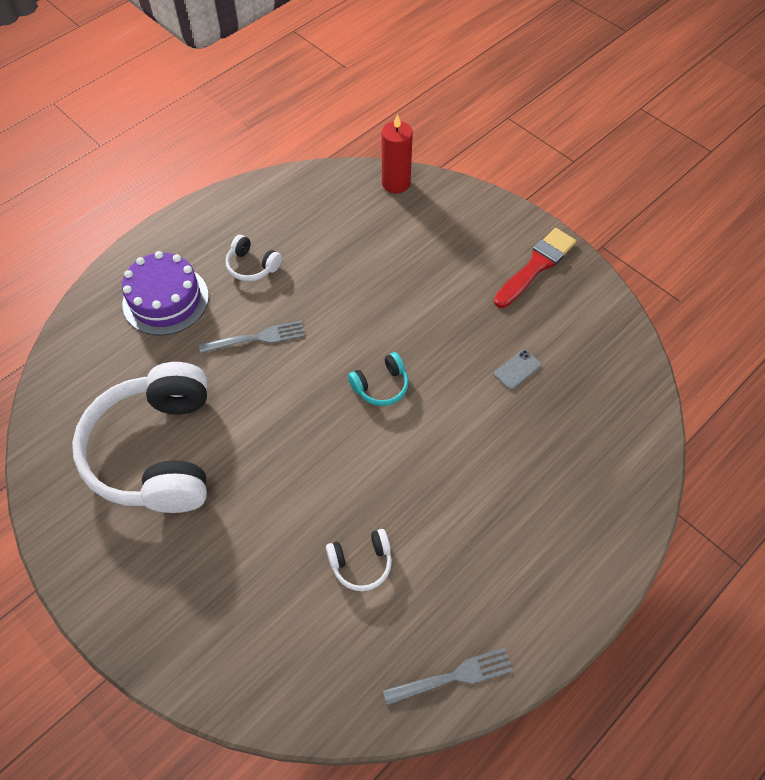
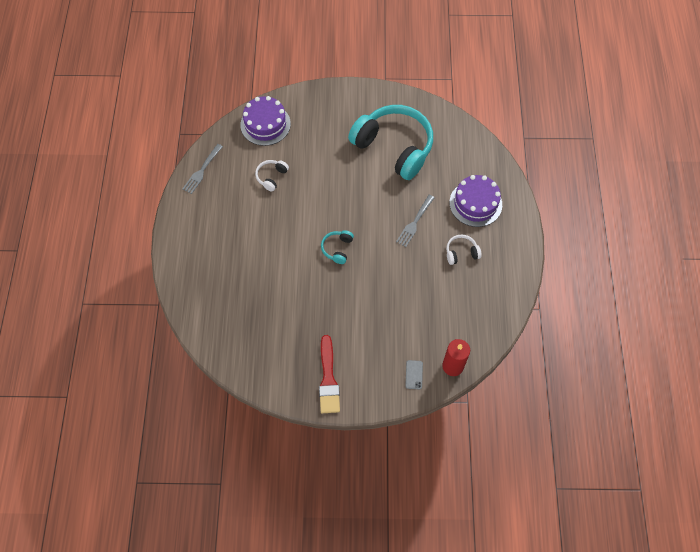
camera: 135 degrees right, 5 degrees up
white headphones [72,362,207,513] -> turquoise headphones [348,105,433,180]
grey phone [494,349,541,390] -> grey phone moved to [405,360,423,390]
none -> purple cake [240,96,291,146]

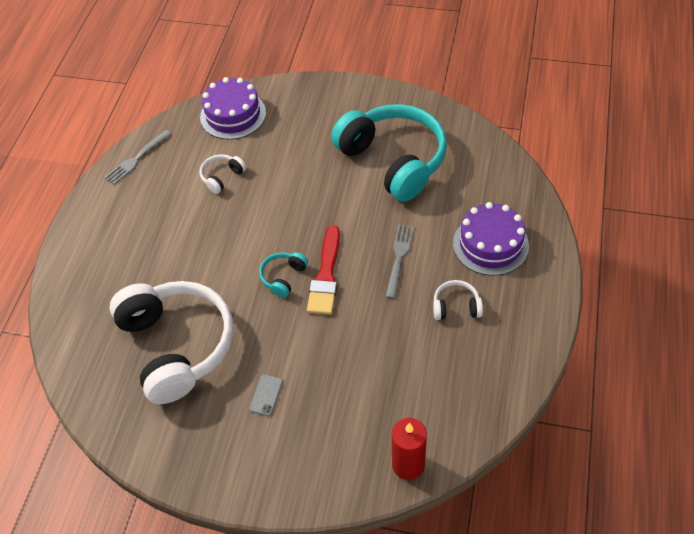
camera: 15 degrees right, 10 degrees down
red brush [319,335,340,413] -> red brush moved to [307,225,340,315]
grey fork [396,195,435,247] -> grey fork turned 150 degrees clockwise [385,224,414,299]
grey phone [405,360,423,390] -> grey phone moved to [249,374,283,416]
none -> white headphones [109,281,233,404]

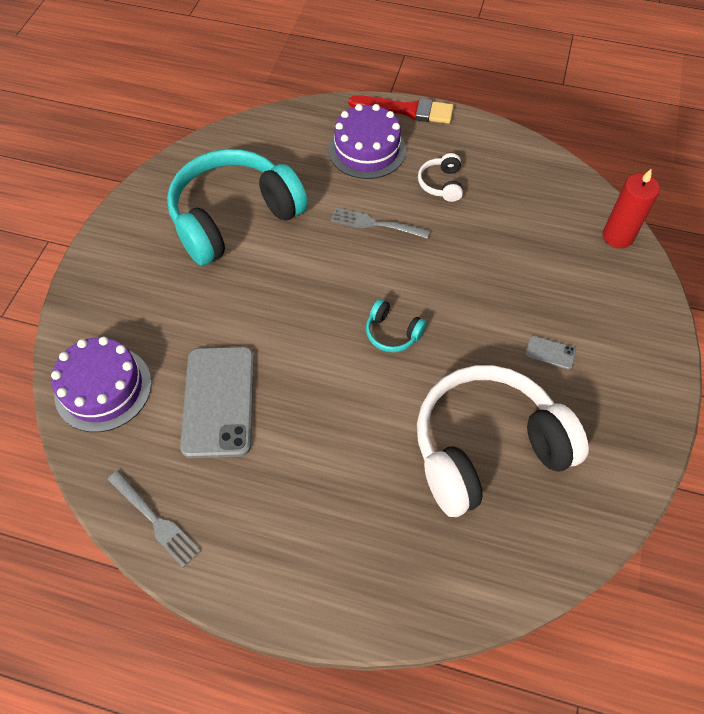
camera: 90 degrees left, 5 degrees up
white headphones [199,154,246,194] -> grey phone [180,347,254,458]
red brush [307,225,340,315] -> red brush moved to [349,95,454,124]

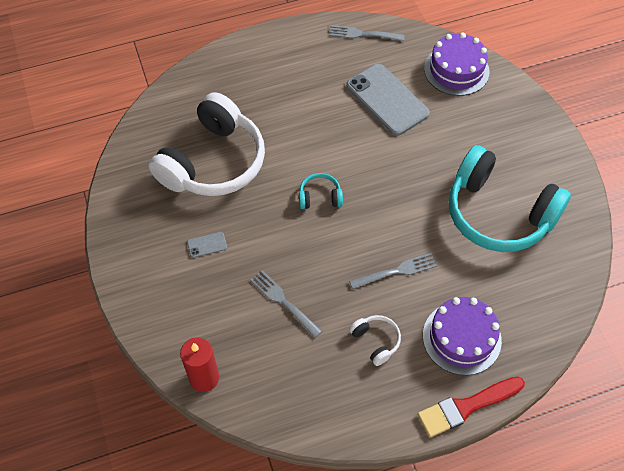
camera: 145 degrees right, 0 degrees up
turquoise headphones [167,149,308,266] -> turquoise headphones turned 105 degrees clockwise [449,145,571,252]
none -> grey fork [250,270,322,338]

